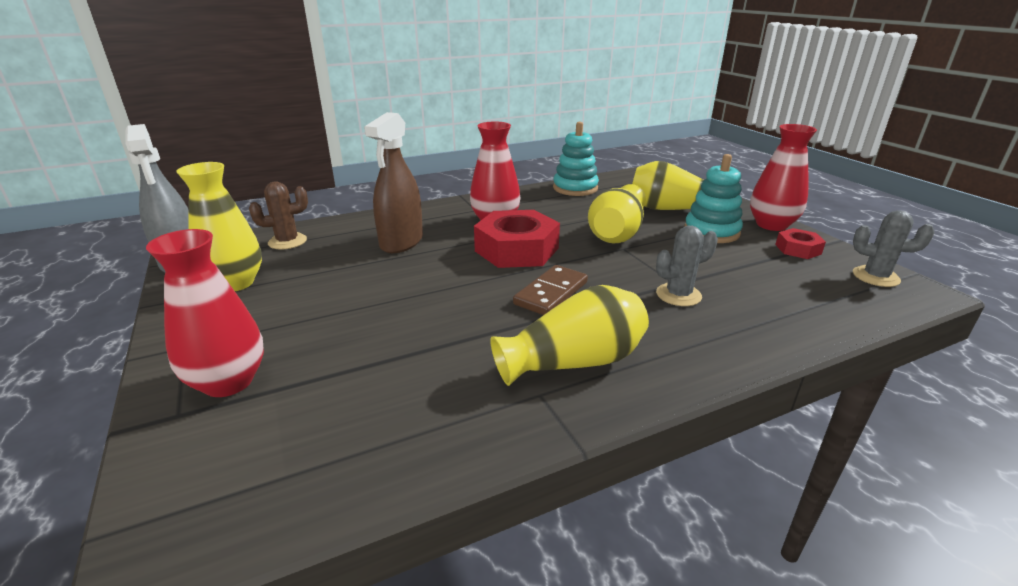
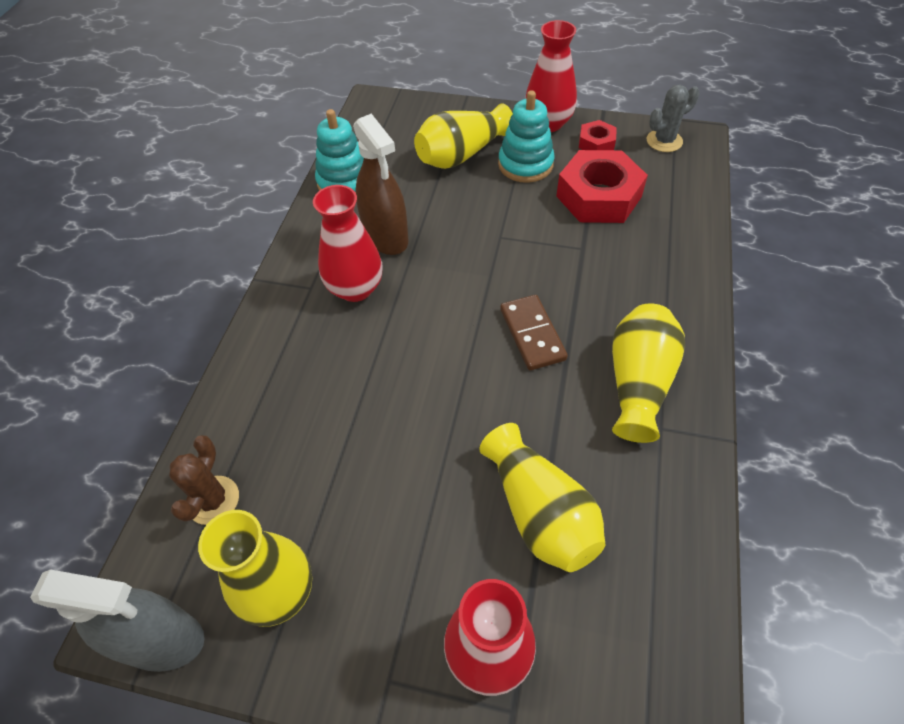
camera: 50 degrees left, 25 degrees up
brown spray bottle [364,112,423,253] -> brown spray bottle moved to [353,114,409,255]
red nut [474,210,560,268] -> red nut moved to [556,150,648,223]
yellow vase [588,184,646,243] -> yellow vase moved to [479,423,606,572]
grey cactus [656,226,718,306] -> none

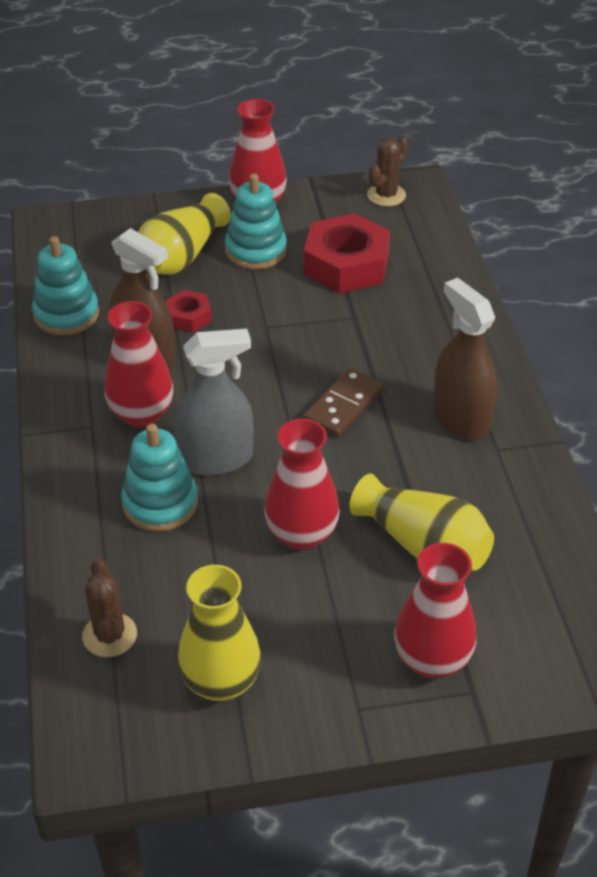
camera: 25 degrees left, 10 degrees down
grey spray bottle [30,569,205,672] -> grey spray bottle moved to [175,329,253,476]
brown domino [500,295,568,370] -> brown domino turned 75 degrees clockwise [304,368,384,437]
red nut [579,120,617,150] -> red nut moved to [165,290,212,332]
yellow vase [612,303,685,443] -> brown spray bottle [433,278,497,440]
grey cactus [647,85,700,152] -> brown cactus [367,136,409,206]
none -> turquoise stacking toy [121,424,198,532]
none -> red vase [264,419,340,550]

